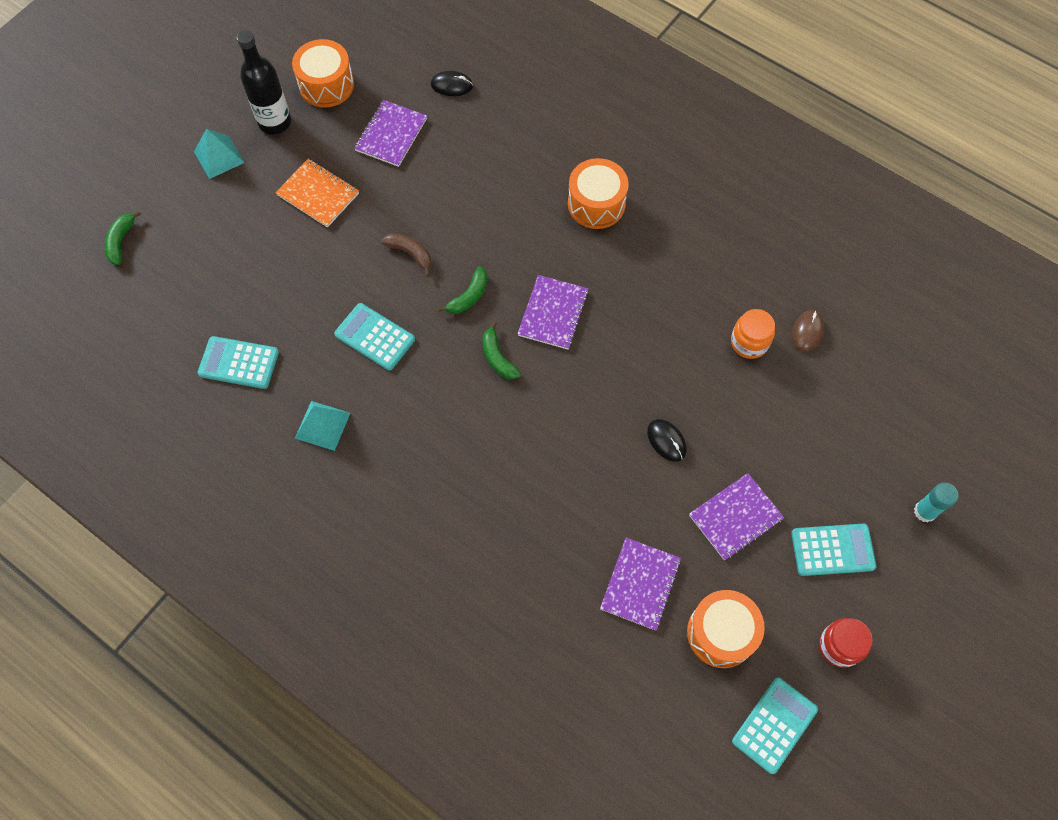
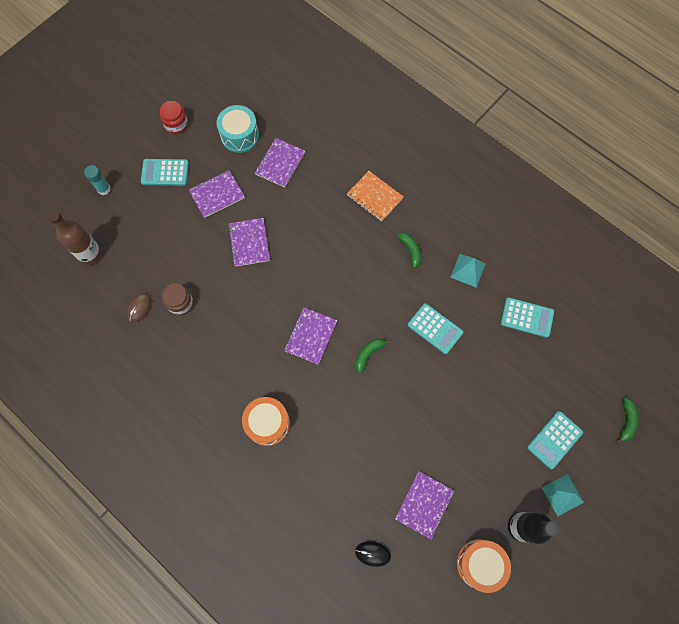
camera: 175 degrees left, 5 degrees up
orange notebook [276,159,359,228] -> orange notebook moved to [347,171,403,222]
brown banana [381,233,431,277] -> none
green banana [483,321,521,380] -> green banana moved to [397,232,421,272]
black mouse [647,419,687,462] -> purple notebook [228,218,270,267]
orange drum [687,590,765,668] -> turquoise drum [217,105,259,153]
orange jar [731,309,775,359] -> brown jar [162,284,193,316]
turquoise calculator [732,678,818,774] -> turquoise calculator moved to [527,411,583,469]
none -> brown bottle [47,210,102,265]

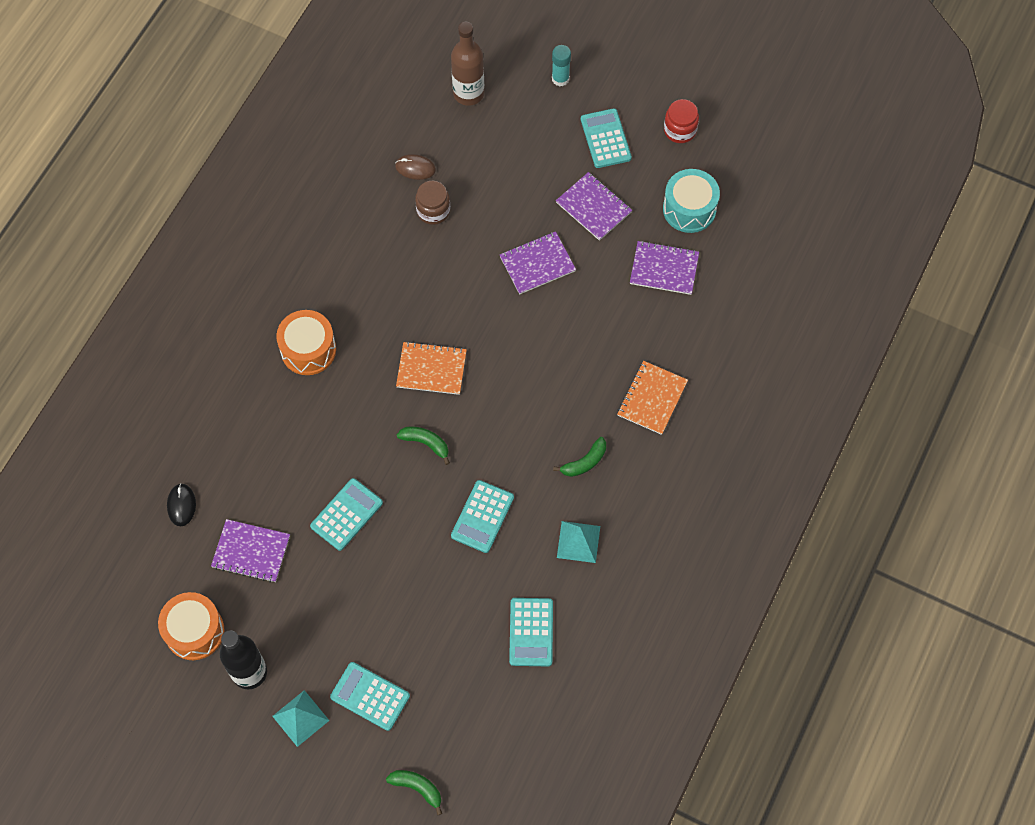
camera: 75 degrees right, 5 degrees down
purple notebook [284,307,337,365] -> orange notebook [396,341,467,395]
green banana [616,398,639,444] -> green banana turned 150 degrees counterclockwise [386,770,442,815]
none -> turquoise calculator [310,478,383,551]

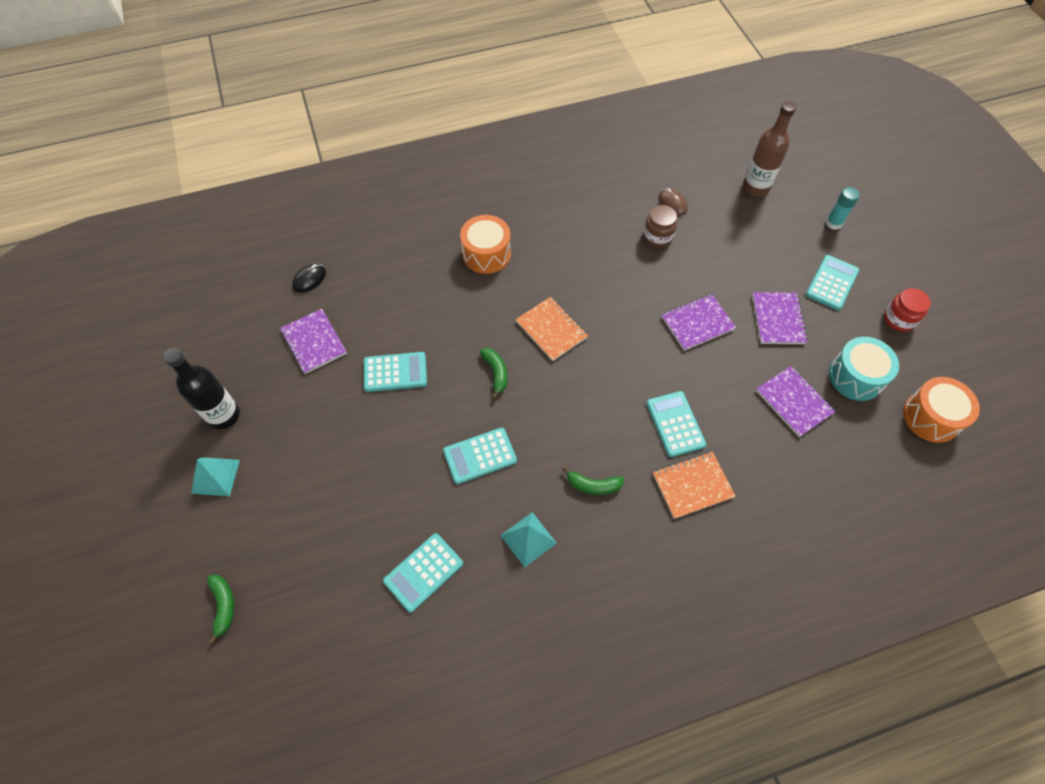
camera: 45 degrees right, 5 degrees down
orange drum [158,592,224,660] -> orange drum moved to [903,377,980,443]
turquoise calculator [330,662,410,731] -> turquoise calculator moved to [646,391,706,457]
purple notebook [500,231,576,294] -> purple notebook turned 45 degrees counterclockwise [662,294,736,351]

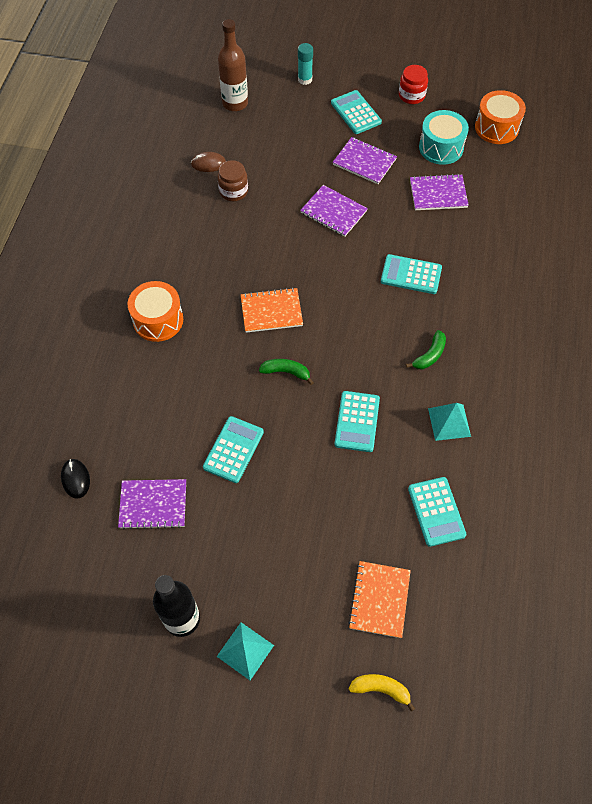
camera: 60 degrees left, 0 degrees up
green banana [207,574,234,644] -> yellow banana [349,674,415,712]
orange notebook [653,452,736,519] -> orange notebook moved to [348,561,411,638]
purple notebook [662,294,736,351] -> purple notebook turned 60 degrees counterclockwise [300,185,368,237]

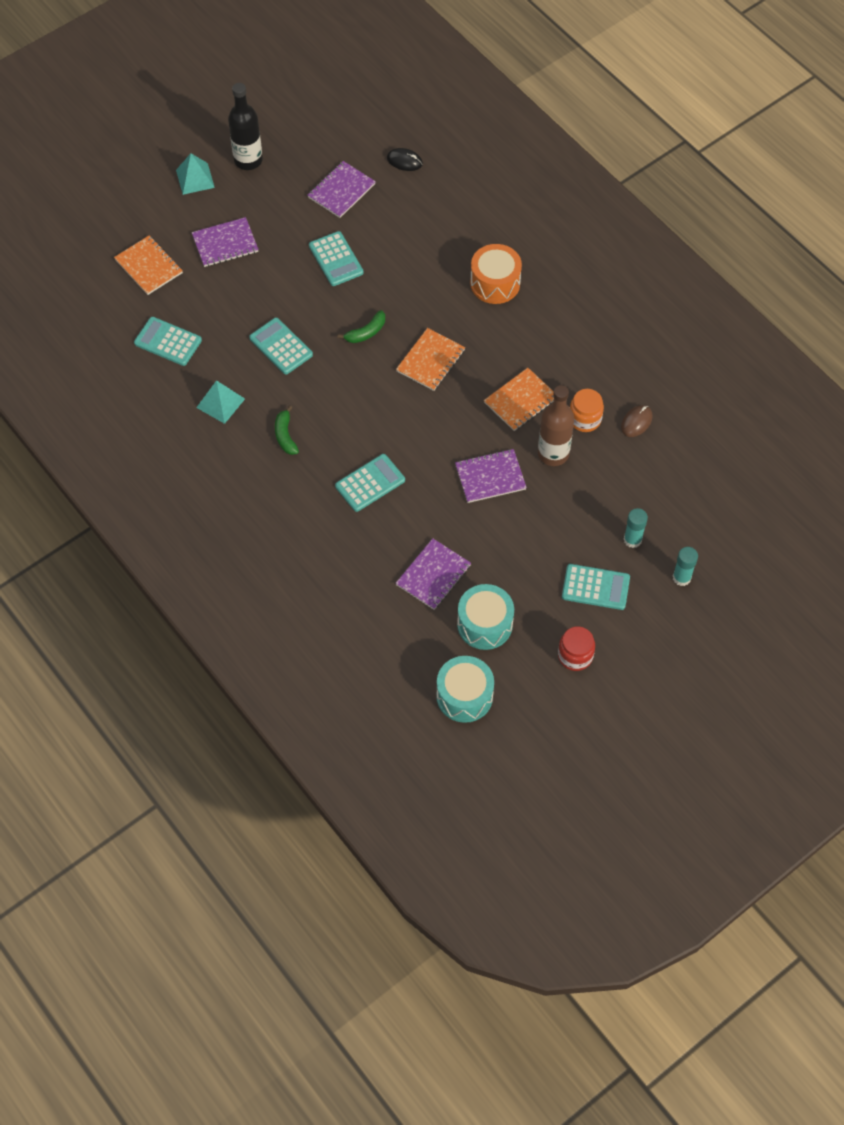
camera: 130 degrees right, 0 degrees up
brown jar [217,160,248,201] -> orange jar [570,389,604,432]
brown bottle [218,19,248,111] -> brown bottle moved to [538,385,574,466]
purple notebook [333,137,397,184] -> purple notebook moved to [192,217,259,267]
yellow banana [349,674,415,712] -> none
orange drum [475,90,526,144] -> turquoise drum [436,656,494,723]
none -> orange notebook [484,368,554,431]
none -> turquoise glue stick [624,508,648,548]

